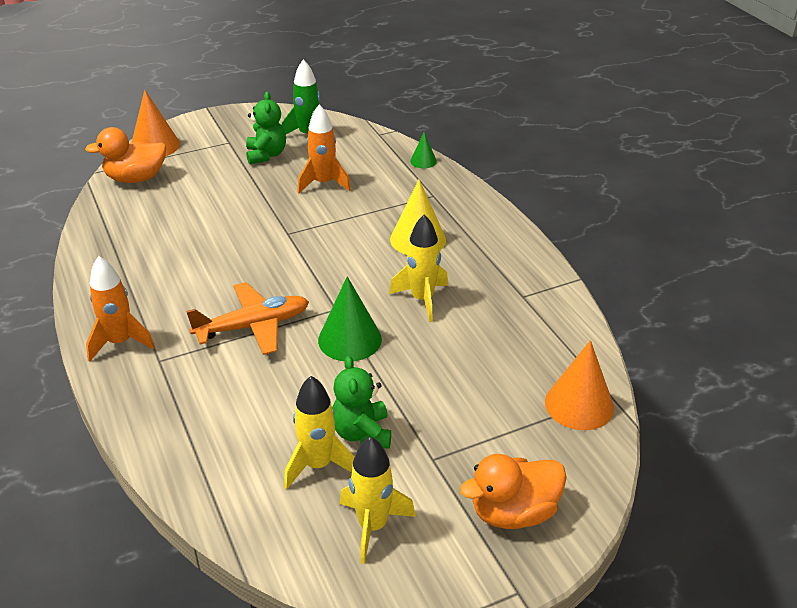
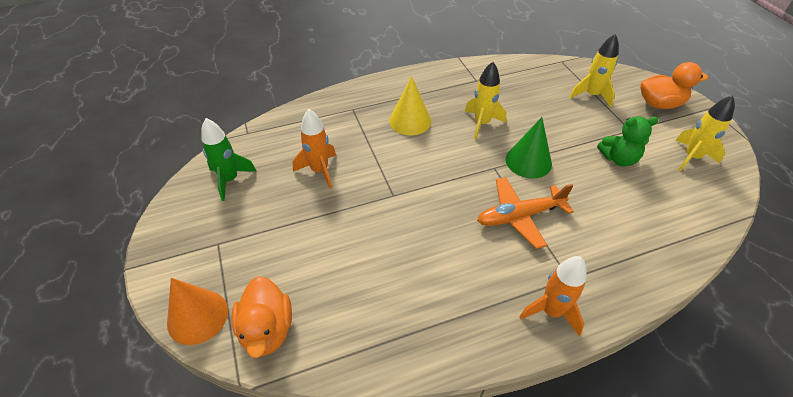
camera: 85 degrees left, 10 degrees up
orange plane [186,282,309,355] -> orange plane turned 90 degrees counterclockwise [477,177,574,249]
green teddy bear [246,92,286,164] -> none
yellow rocket [284,376,355,489] -> yellow rocket moved to [570,34,619,107]
green cone [410,132,437,168] -> none
orange duck [460,454,567,529] -> orange duck turned 75 degrees counterclockwise [640,62,708,109]
orange cone [545,340,614,430] -> none

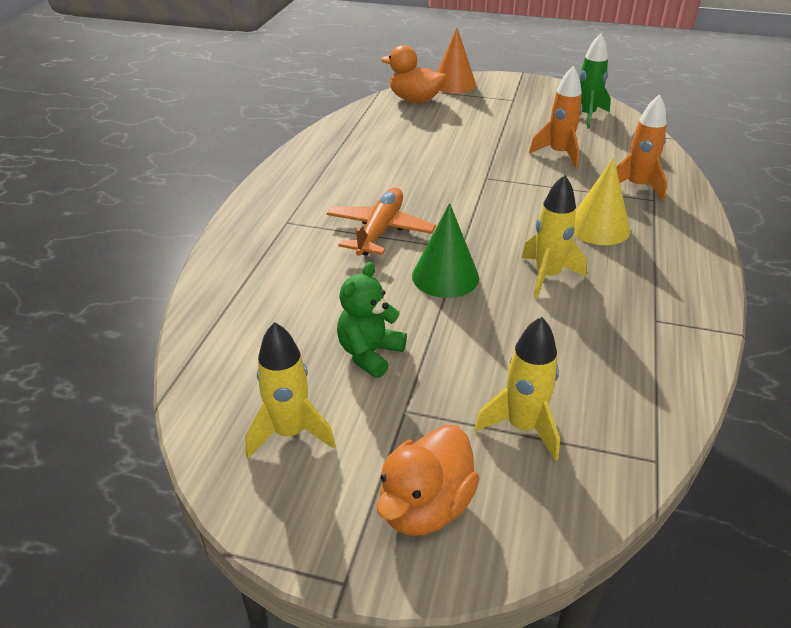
camera: 125 degrees right, 10 degrees down
orange rocket [520,256,587,336] -> orange rocket moved to [616,94,667,201]

